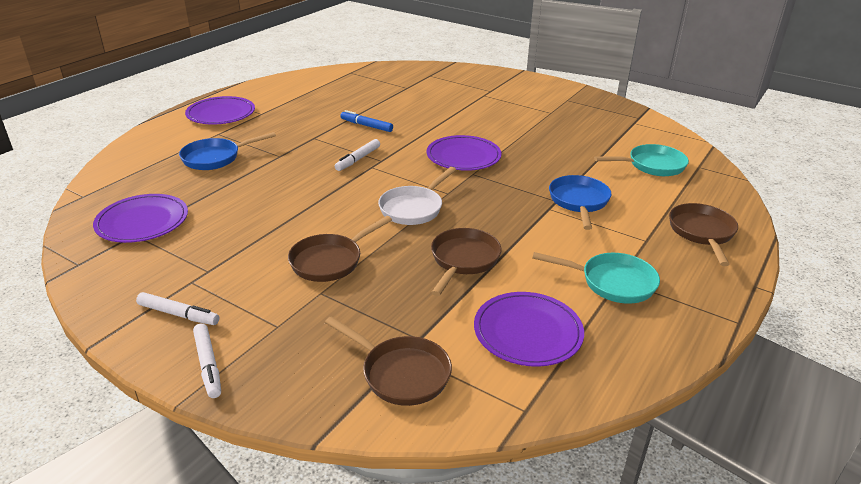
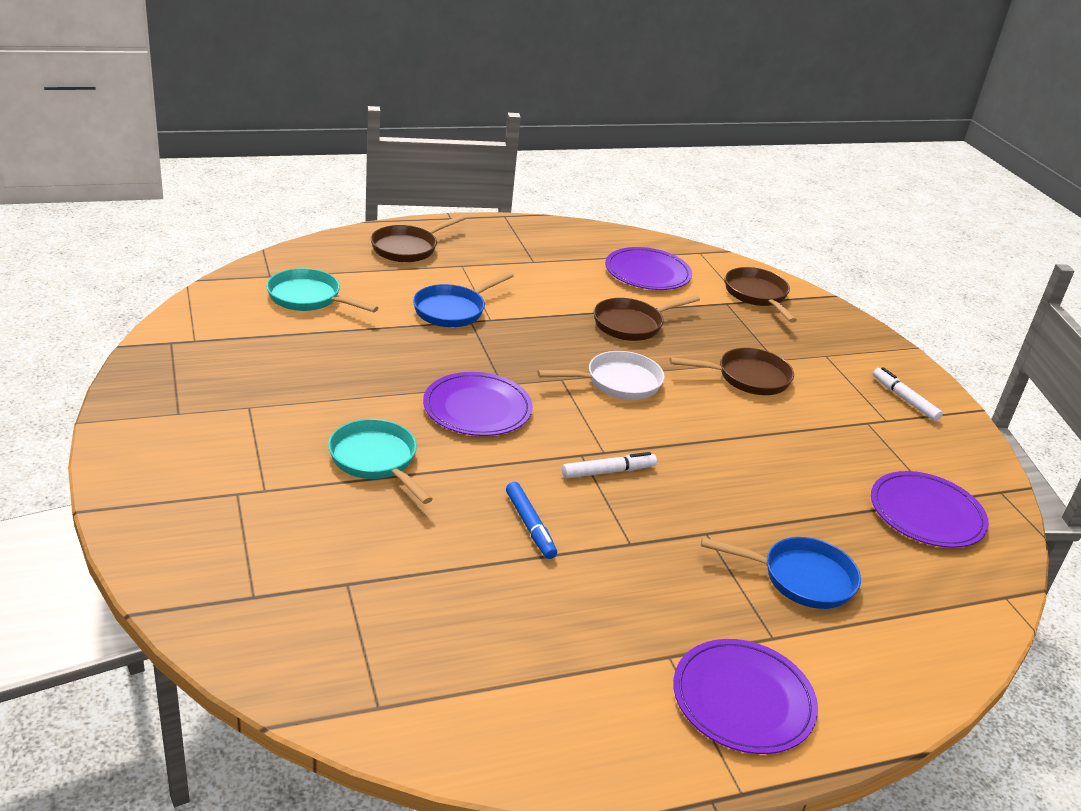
camera: 145 degrees left, 0 degrees up
white marker [193,323,221,398] -> none
turquoise pan [532,252,660,304] -> turquoise pan moved to [328,419,433,504]

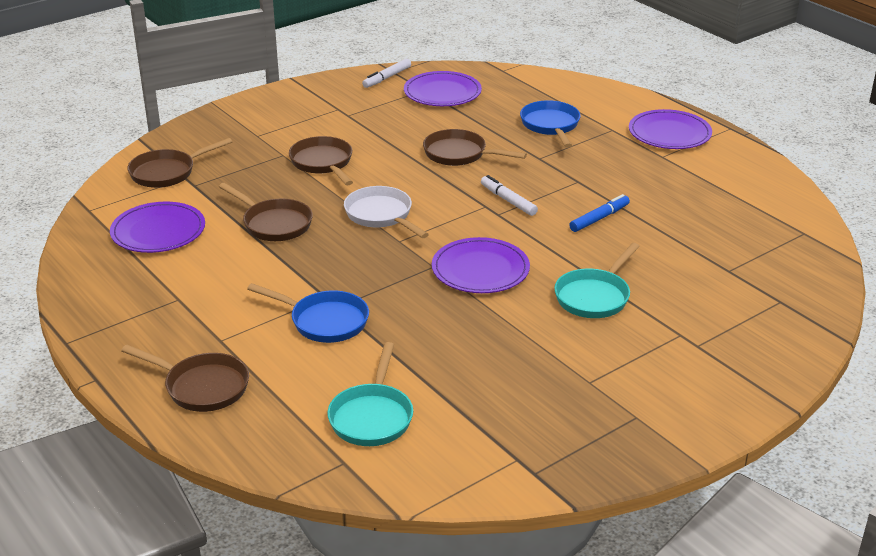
camera: 105 degrees left, 0 degrees up
white marker [873,367,943,422] -> white marker moved to [362,59,411,88]
none -> brown pan [423,129,527,166]

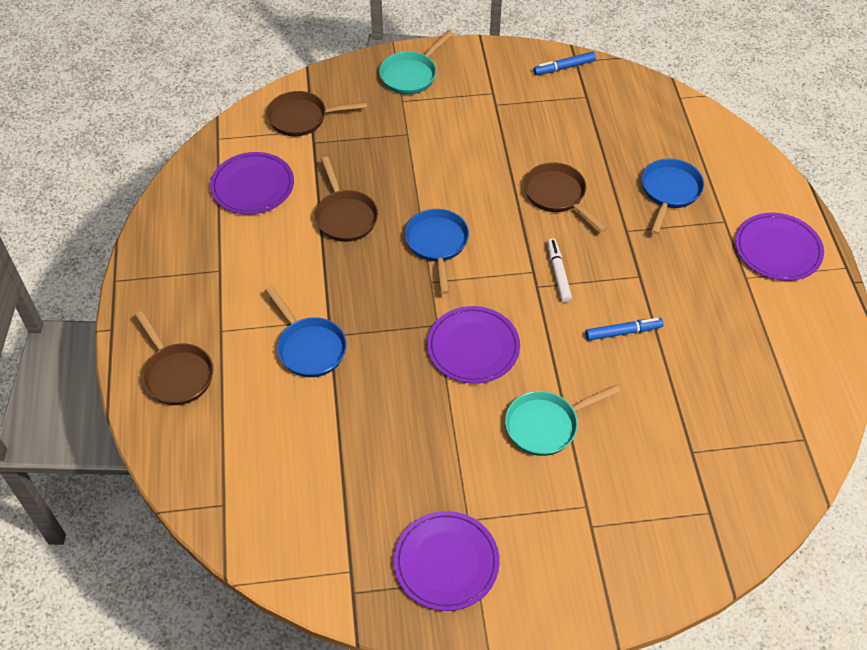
camera: 30 degrees right, 20 degrees up
brown pan [289,136,353,185] -> none
turquoise pan [327,342,413,446] -> turquoise pan moved to [379,30,453,95]
white pan [344,186,429,238] -> blue pan [405,209,469,294]
white marker [362,59,411,88] -> blue marker [533,52,596,75]
purple plate [404,71,482,106] -> purple plate moved to [394,511,500,611]

